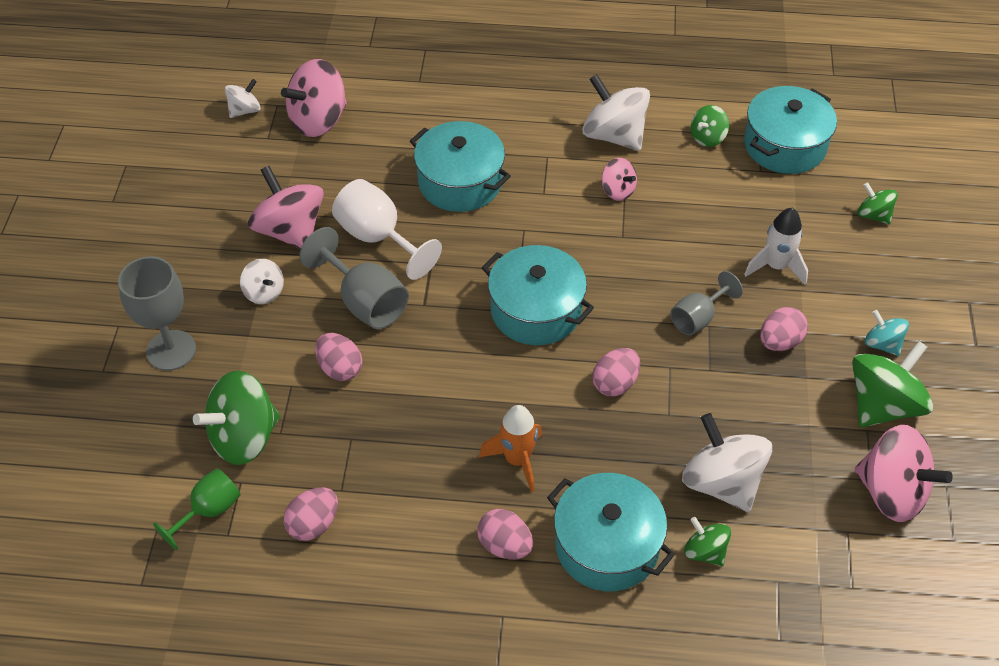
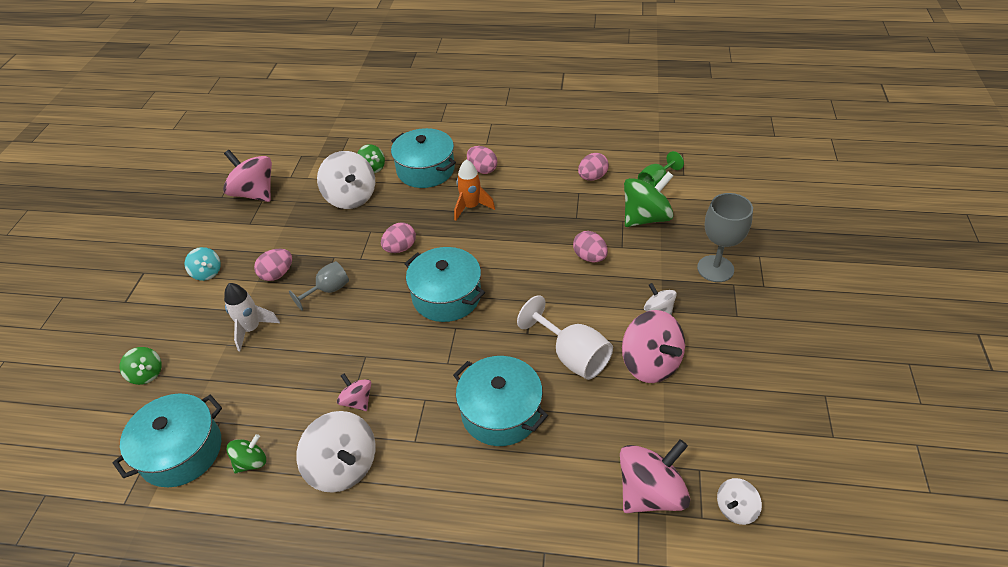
camera: 175 degrees left, 5 degrees down
grey goblet [299,227,409,329] -> none
green spinning top [852,341,933,427] -> none

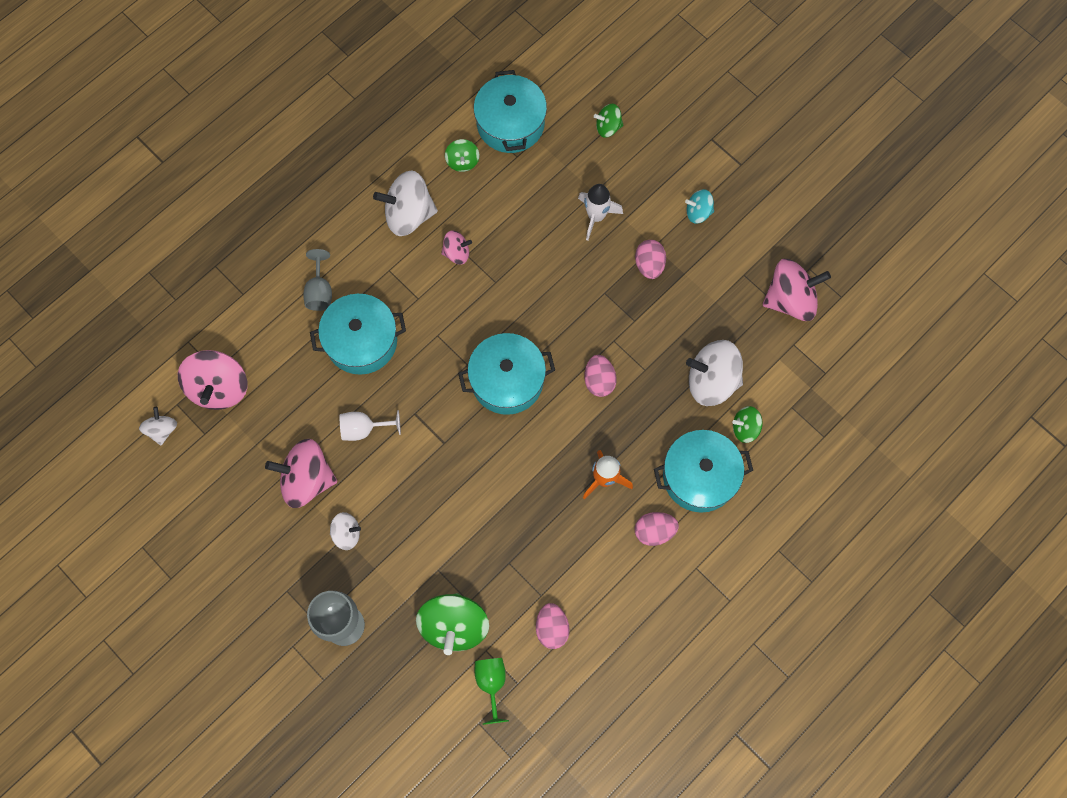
camera: 125 degrees right, 25 degrees up
grey goblet [289,261,349,311] -> grey goblet moved to [303,249,332,311]
white goblet [517,295,613,380] -> white goblet [340,410,401,441], size x0.64
pink egg [573,231,608,262] -> none

